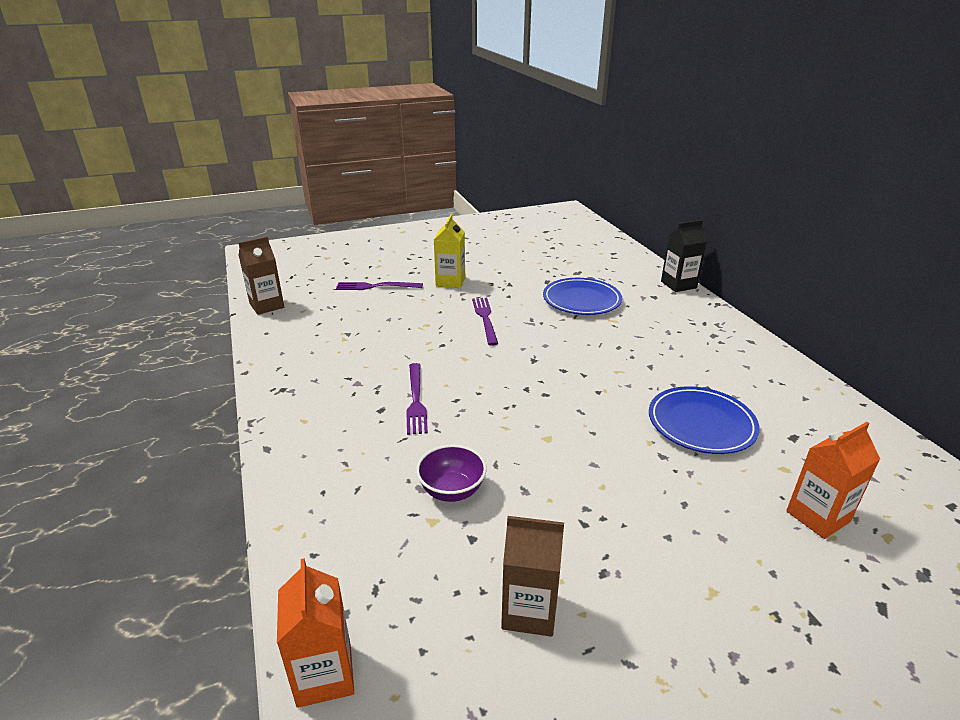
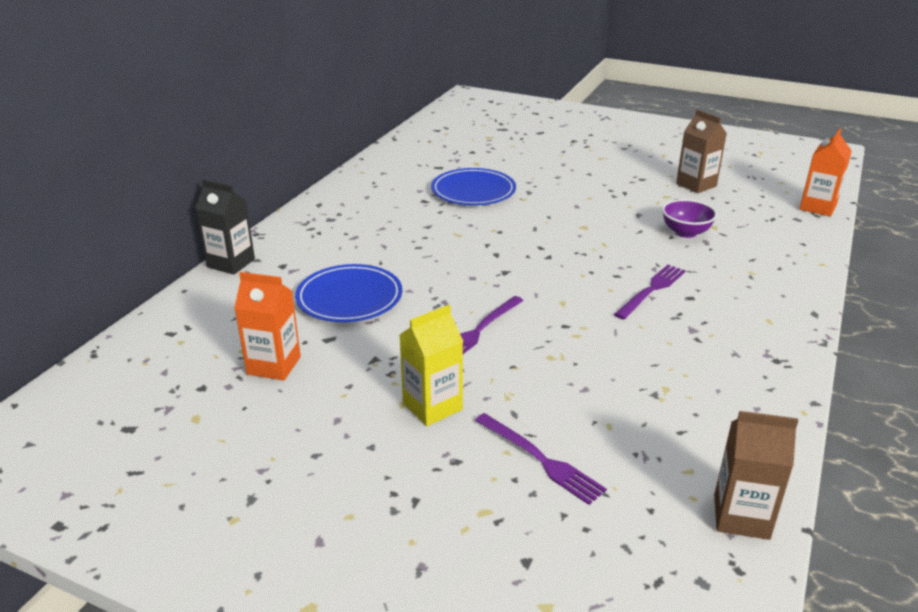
camera: 135 degrees left, 0 degrees up
orange carton [786,422,880,539] -> orange carton moved to [234,272,301,381]

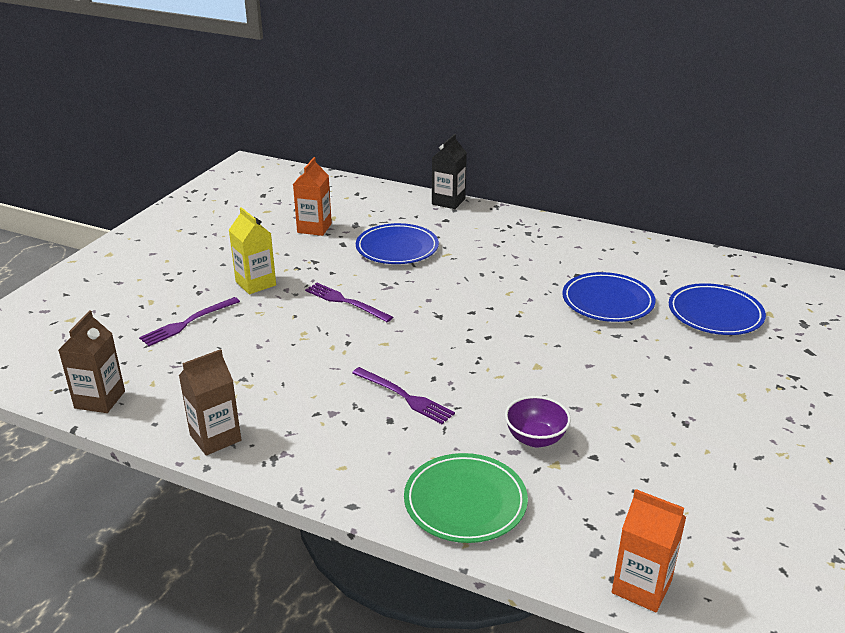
camera: 90 degrees right, 0 degrees up
brown carton [676,109,727,193] -> brown carton moved to [179,349,241,456]
none -> green plate [404,453,528,543]
none -> blue plate [669,283,766,335]

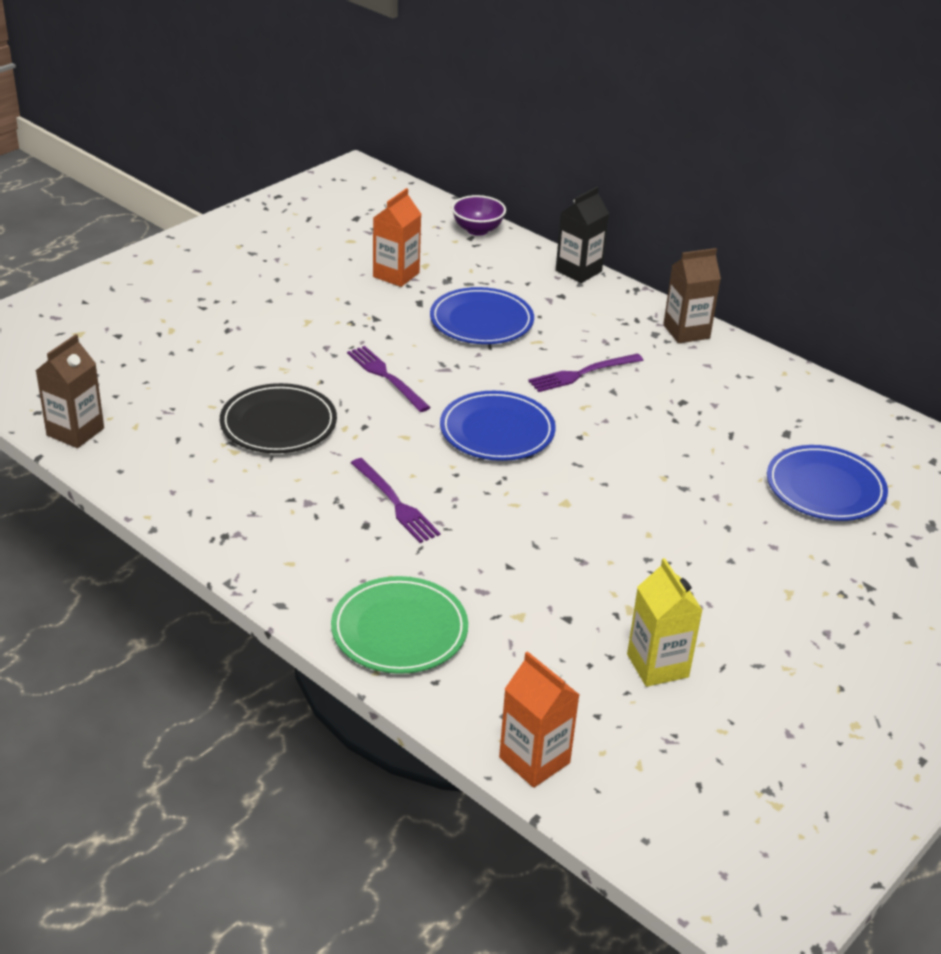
camera: 15 degrees right, 5 degrees up
purple fork [139,297,240,346] -> purple fork moved to [528,353,643,392]
brown carton [179,349,241,456] -> brown carton moved to [663,248,721,343]
yellow carton [229,207,276,294] -> yellow carton moved to [627,558,703,687]
purple bowl [505,396,571,447] -> purple bowl moved to [452,195,506,236]
blue plate [562,272,656,322] -> blue plate moved to [440,391,556,461]
none -> black plate [220,383,337,453]

